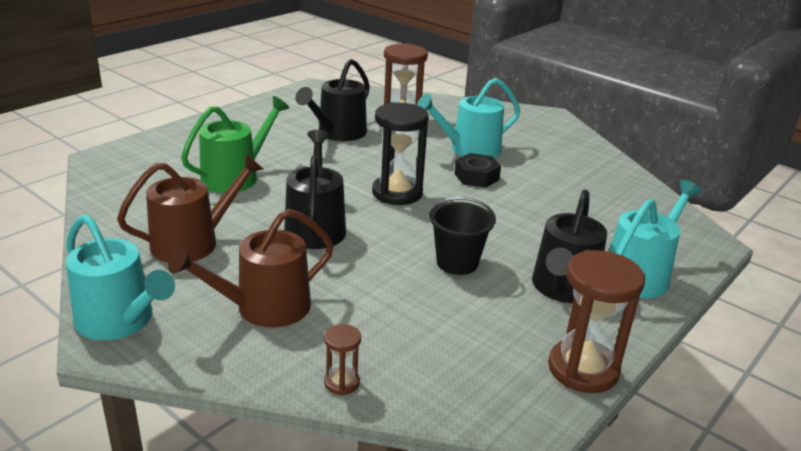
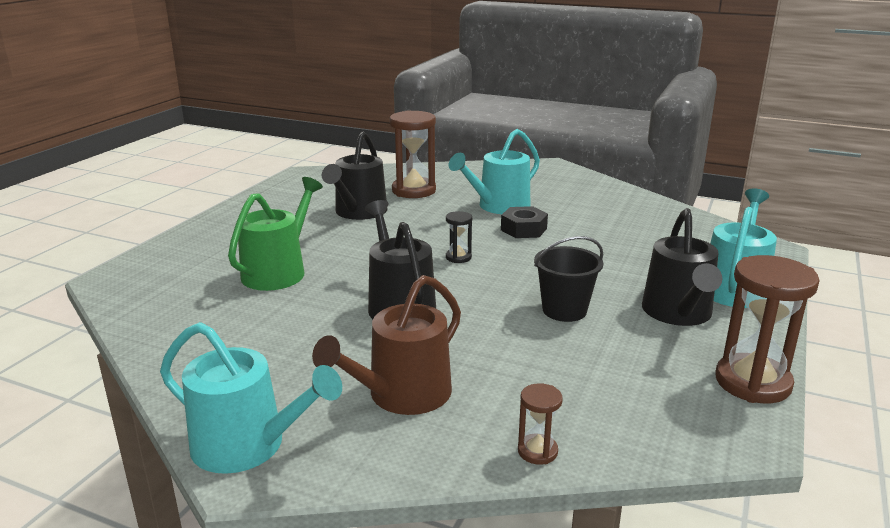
camera: 15 degrees left, 5 degrees down
brown watering can [117,154,263,262] -> none
black hourglass [372,102,429,205] -> black hourglass [446,211,472,263], size x0.48

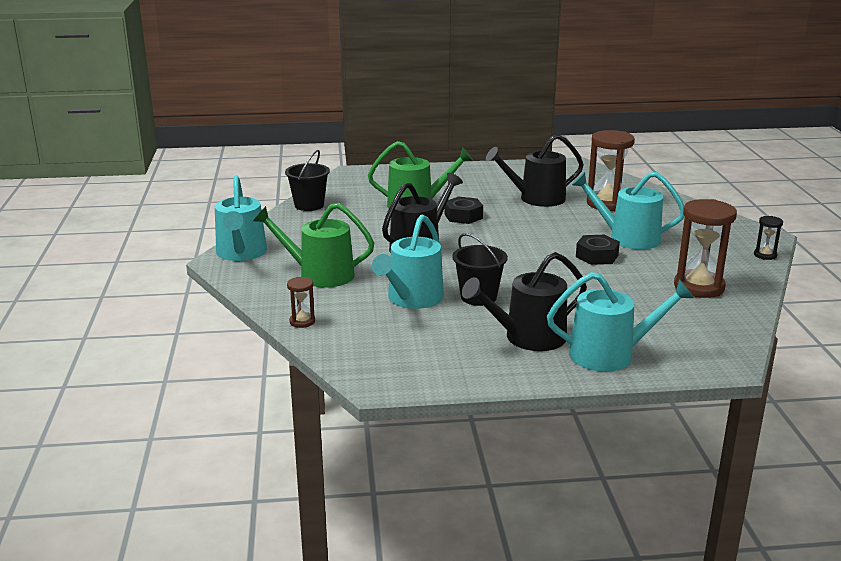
camera: 60 degrees right, 0 degrees up
brown watering can [312,275,461,415] -> green watering can [253,203,374,288]
black hourglass [446,211,472,263] -> black hourglass moved to [754,216,783,260]
brown hourglass [715,255,820,403] -> brown hourglass moved to [674,199,737,298]
none -> black bucket [285,150,330,211]
none -> turquoise watering can [372,214,444,309]
none -> black nut [444,197,483,224]

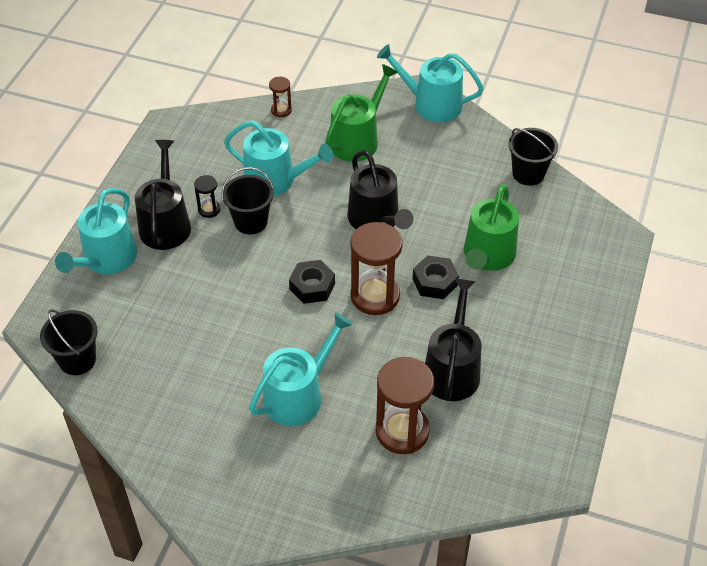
camera: 115 degrees right, 25 degrees up
turquoise watering can [372,214,444,309] -> turquoise watering can turned 150 degrees clockwise [224,120,333,196]
black nut [576,235,620,265] -> black nut moved to [289,260,335,304]
brown hourglass [674,199,737,298] -> brown hourglass moved to [350,222,403,315]
black hourglass [754,216,783,260] -> black hourglass moved to [194,175,220,218]
none -> black bucket [40,309,98,375]

